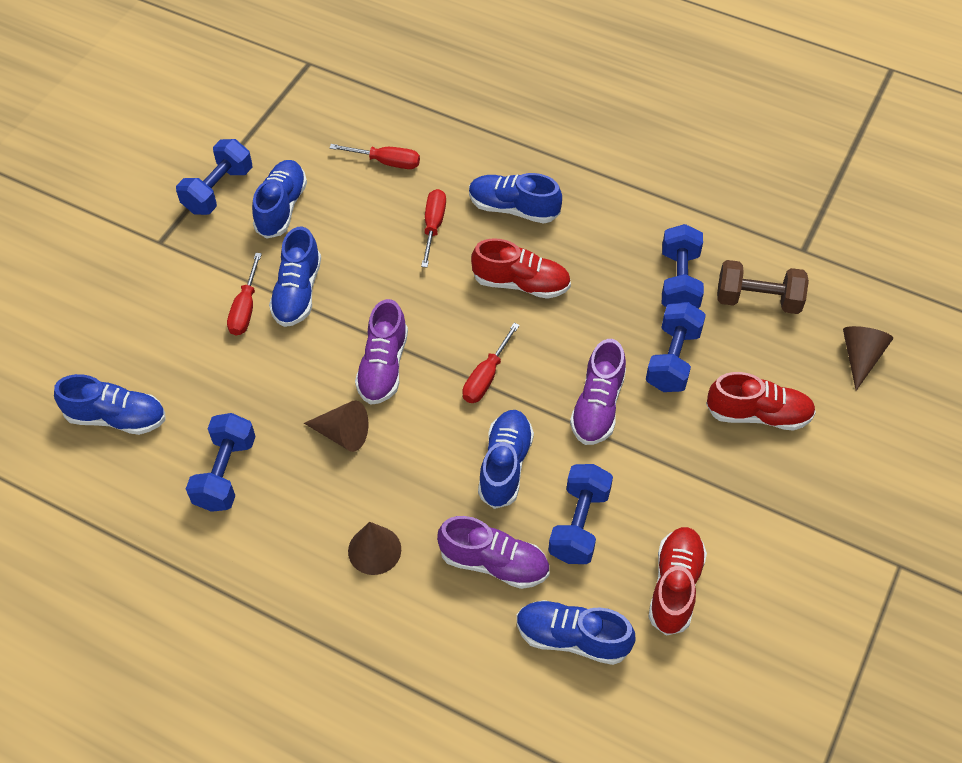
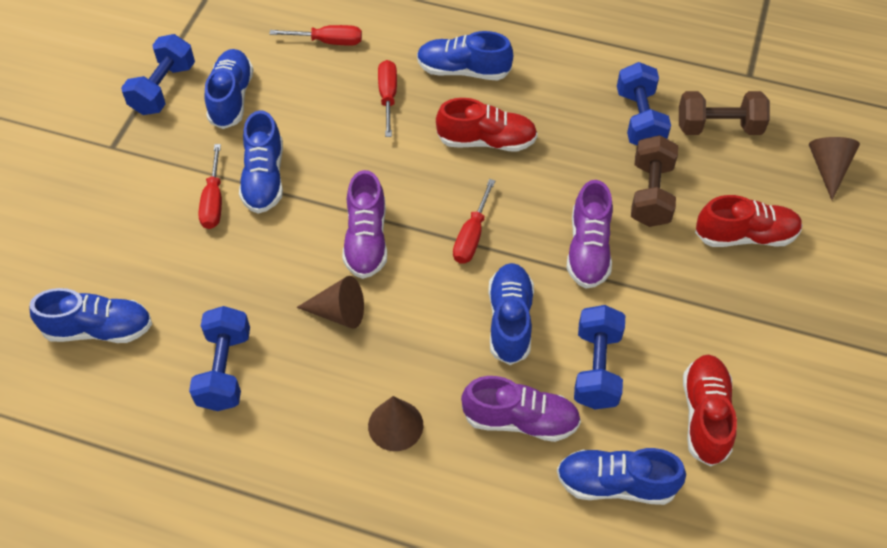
camera: 10 degrees left, 0 degrees up
blue dumbbell [646,302,706,392] -> brown dumbbell [631,135,678,227]

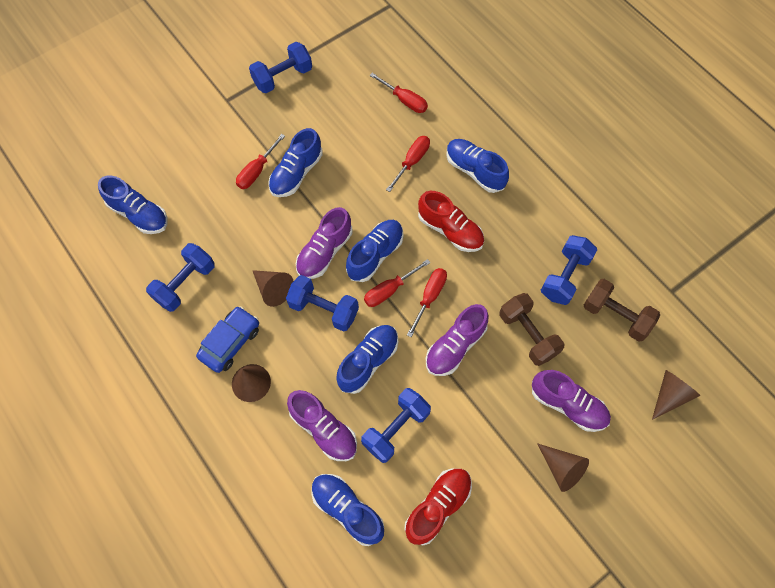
camera: 35 degrees right, 10 degrees up
blue shoe [204,49,254,129] -> blue shoe moved to [346,220,403,282]
brown dumbbell [631,135,678,227] -> brown dumbbell turned 75 degrees counterclockwise [499,293,565,366]
red shoe [695,195,803,247] -> purple shoe [532,370,611,432]
none -> blue car [196,306,259,373]
none -> blue dumbbell [286,275,359,332]
none -> red screwdriver [407,268,447,337]
none -> brown cone [537,443,589,492]

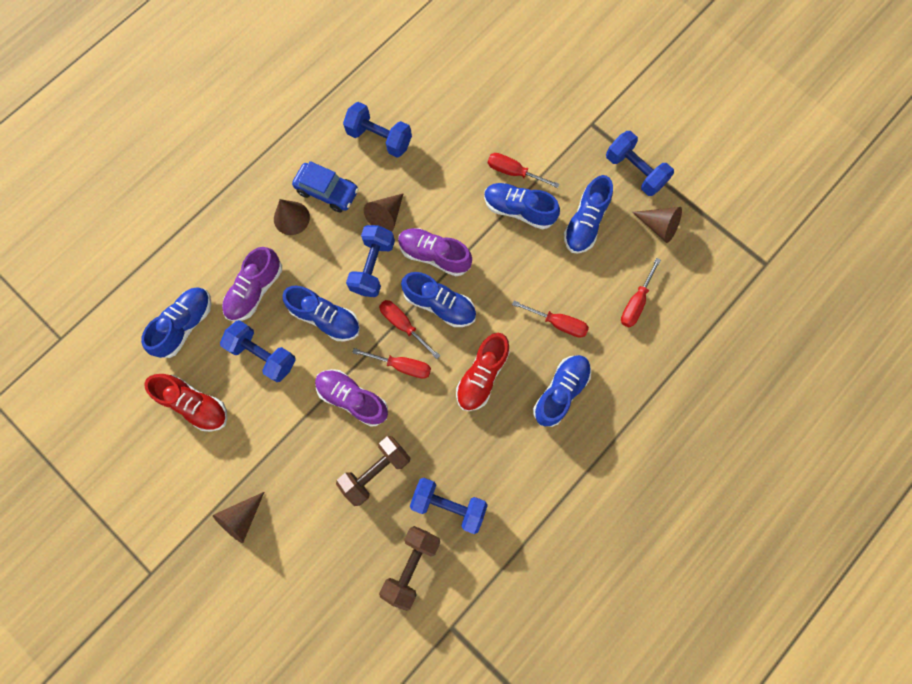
camera: 80 degrees right, 10 degrees up
blue shoe [98,176,168,234] -> blue shoe moved to [564,175,613,253]
purple shoe [532,370,611,432] -> none
brown cone [652,370,700,420] -> brown cone moved to [632,207,682,243]

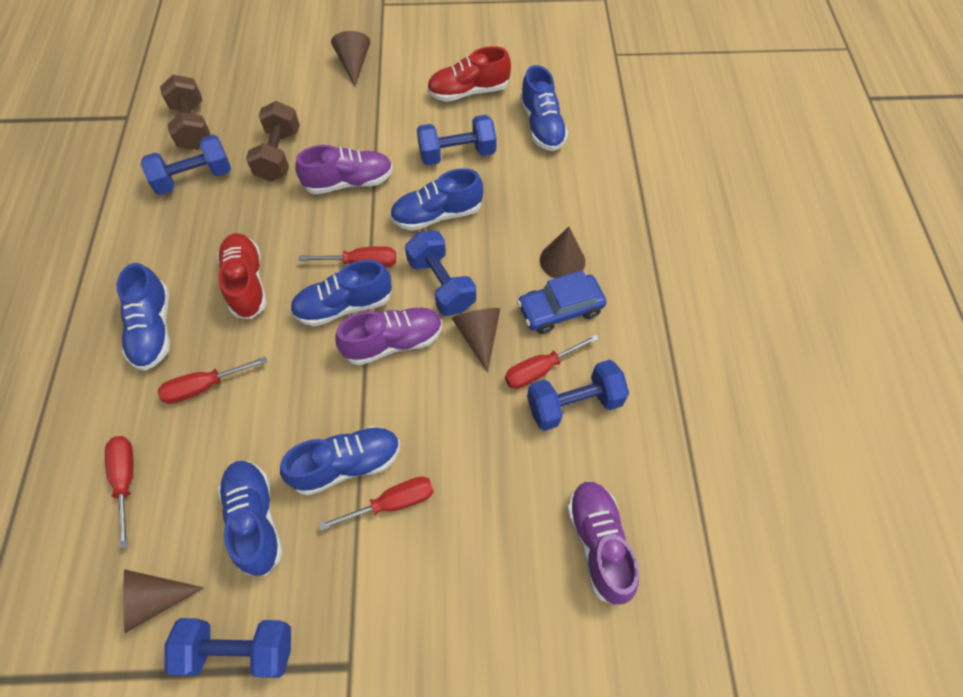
camera: 135 degrees right, 15 degrees down
purple shoe [222,247,282,322] -> purple shoe moved to [567,481,639,605]
red screwdriver [352,348,431,379] -> red screwdriver moved to [505,334,599,389]

